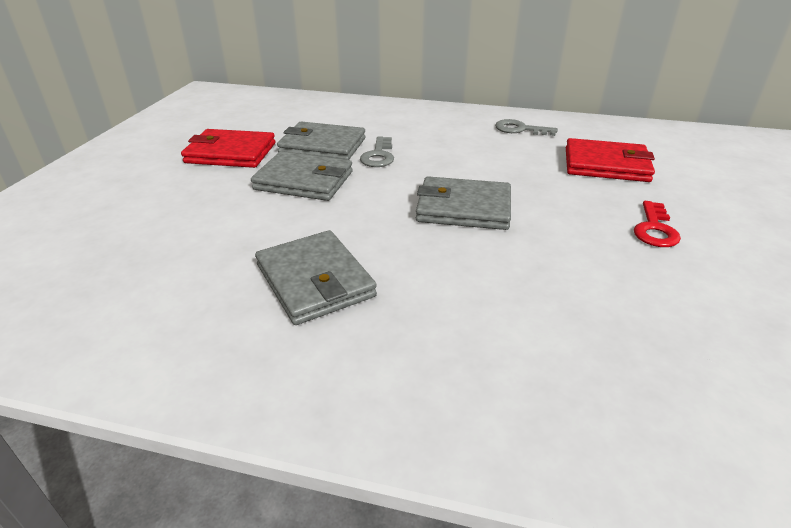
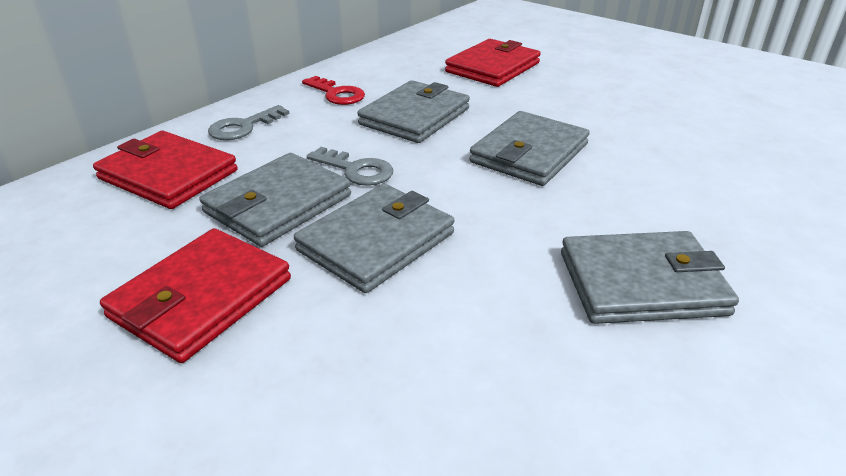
camera: 65 degrees left, 0 degrees up
grey key [495,119,558,136] -> grey key moved to [208,105,289,140]
red key [634,201,681,247] -> red key moved to [302,76,365,105]
none -> red wallet [93,131,238,209]
none -> grey wallet [357,80,470,143]

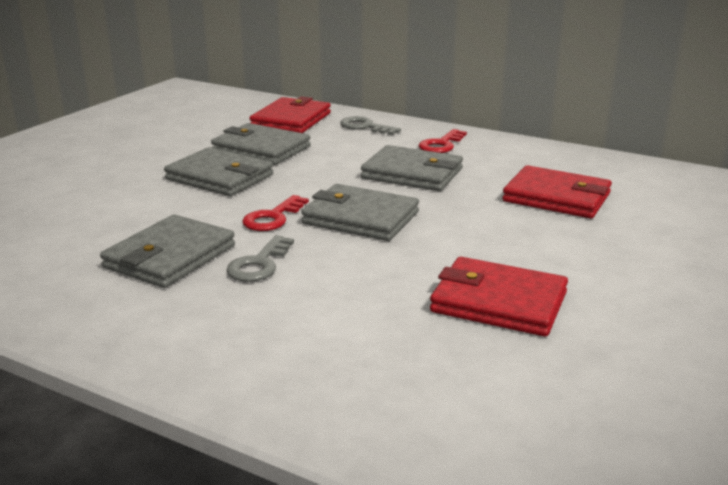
camera: 80 degrees right, 10 degrees down
red wallet [100,228,291,363] -> red wallet moved to [430,257,568,337]
grey key [307,147,393,186] -> grey key moved to [227,235,294,282]
grey wallet [561,231,739,324] -> grey wallet turned 45 degrees clockwise [100,214,235,288]
none -> red key [242,195,309,231]

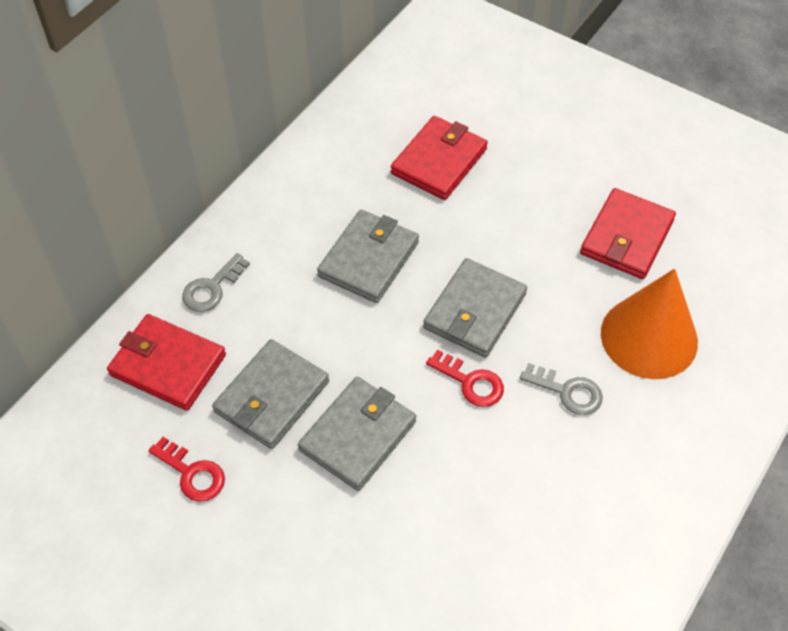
camera: 85 degrees left, 30 degrees up
grey wallet [100,214,235,288] -> none
red key [419,129,467,153] -> red key moved to [148,437,225,502]
none -> orange cone [601,269,698,379]

